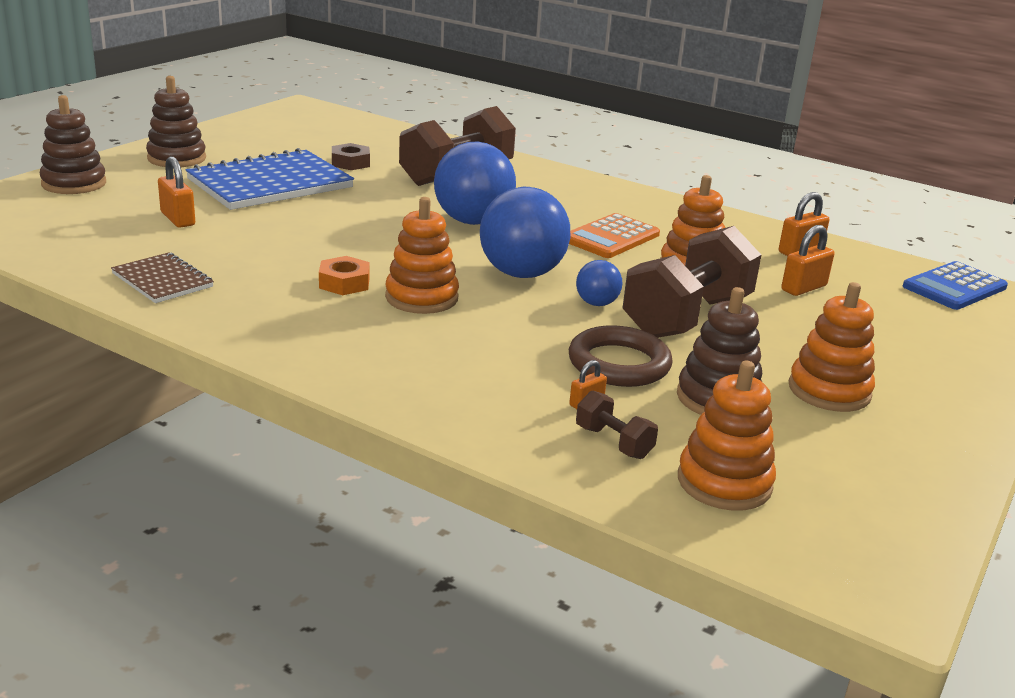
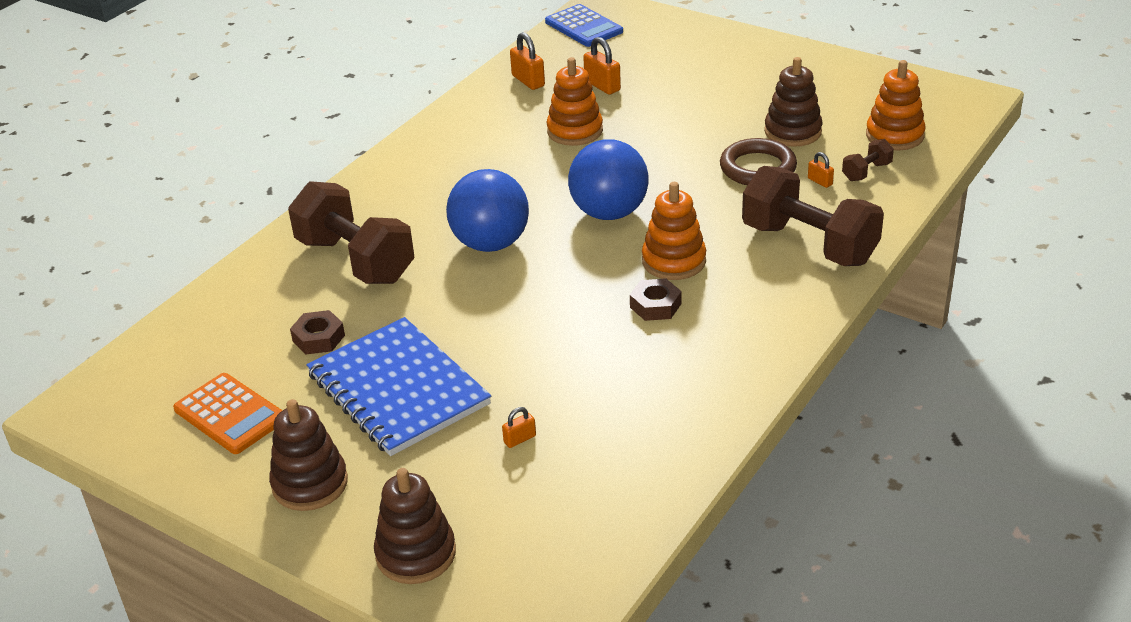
camera: 85 degrees left, 10 degrees up
brown notebook [111,252,214,303] -> none
orange padlock [158,156,195,228] -> orange padlock [502,407,536,448], size x0.57
orange nut [319,256,370,295] -> brown nut [630,278,682,321]
orange calculator [569,213,660,258] -> orange calculator moved to [173,373,283,454]
blue ball [576,260,623,306] -> none
brown dumbbell [623,226,761,338] -> brown dumbbell moved to [742,166,884,266]
orange stacking toy [789,282,875,412] -> none

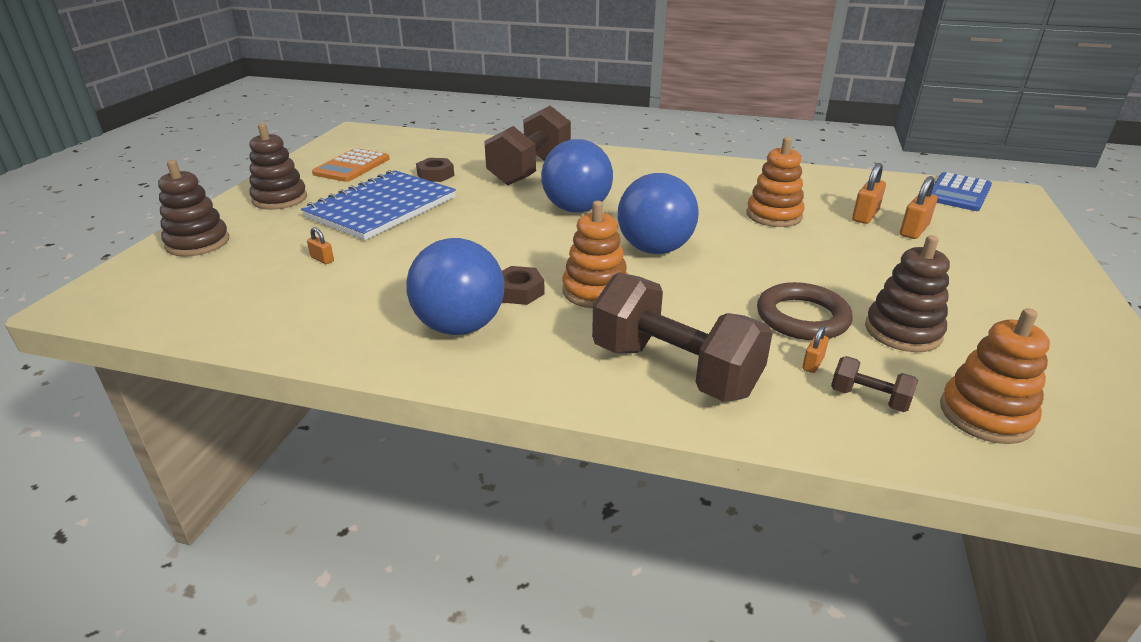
camera: 70 degrees right, 5 degrees down
orange padlock [510,32,545,90] -> orange padlock moved to [900,176,937,239]
brown dumbbell [742,166,884,266] -> brown dumbbell turned 75 degrees counterclockwise [592,272,773,402]
none -> blue ball [406,238,504,335]

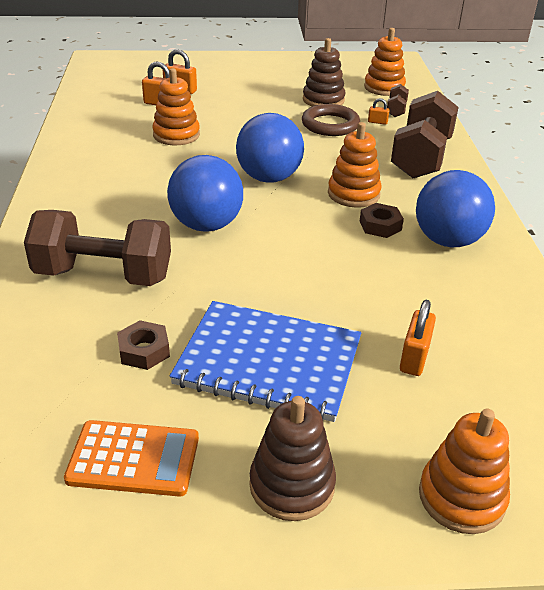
camera: 110 degrees left, 5 degrees up
brown stacking toy [158,160,229,257] -> orange stacking toy [419,408,510,534]
orange padlock [307,227,334,264] -> orange padlock [400,300,436,376], size x1.76
blue calculator [931,172,992,211] -> none

